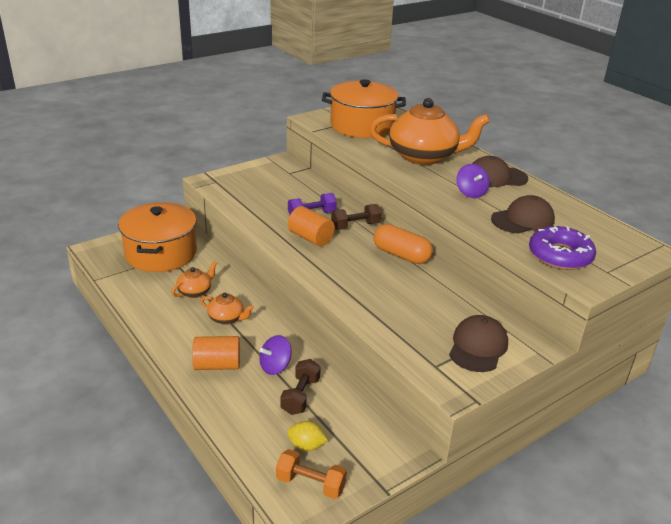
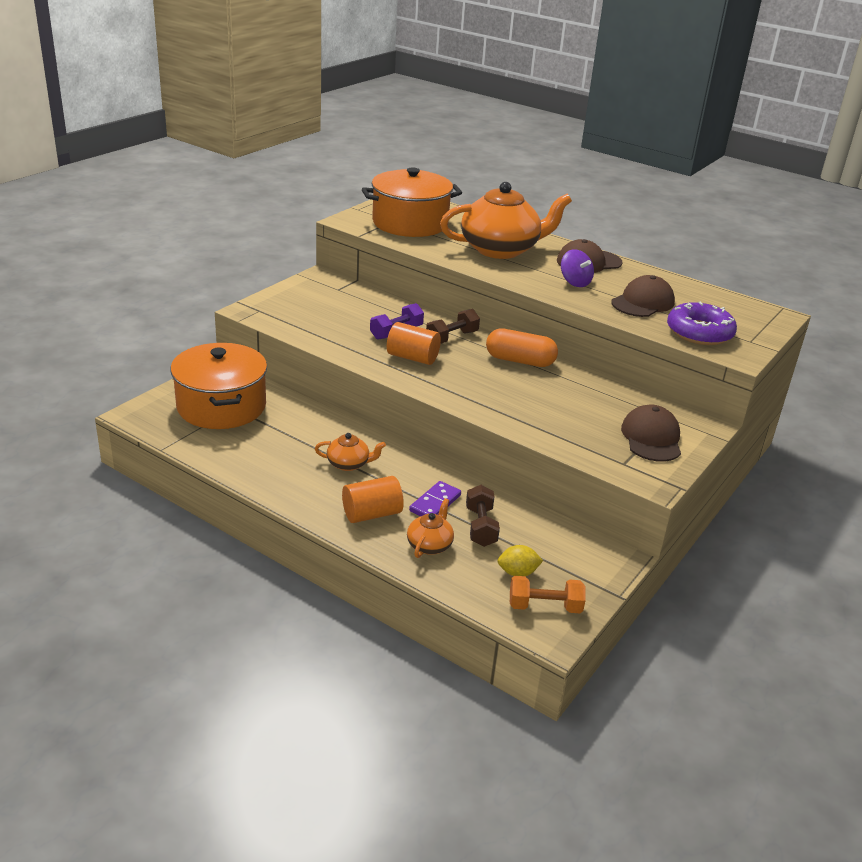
camera: 20 degrees left, 0 degrees up
orange teapot [172,261,217,298] -> orange teapot moved to [407,498,454,558]
purple spinning top [259,335,292,375] -> purple domino [409,481,461,516]

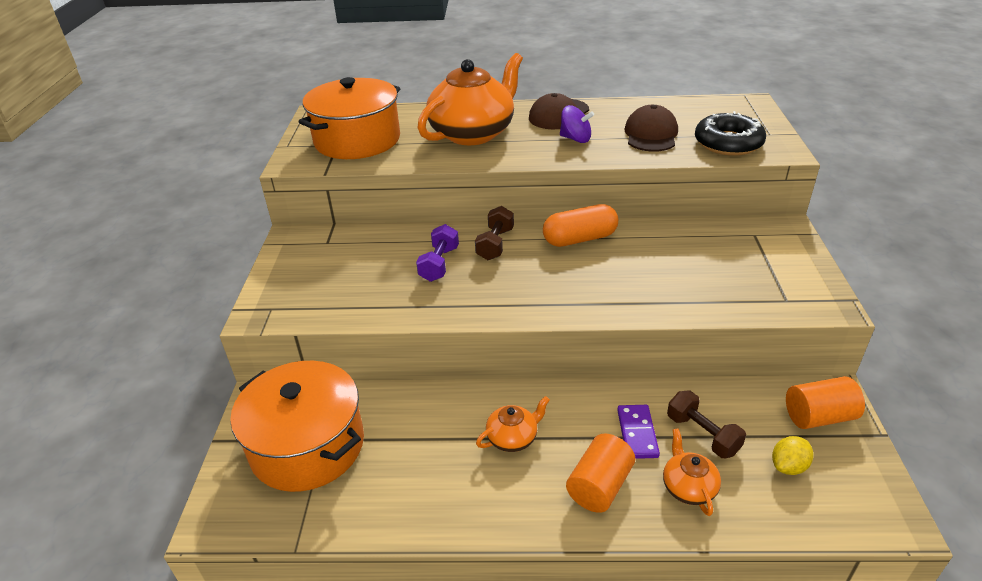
camera: 30 degrees left, 5 degrees up
orange cylinder [387,322,441,365] -> orange cylinder moved to [786,376,865,429]
orange dumbbell [510,576,586,613] -> none
brown cap [621,405,681,462] -> none
purple donut [667,302,737,345] -> black donut [695,111,766,156]

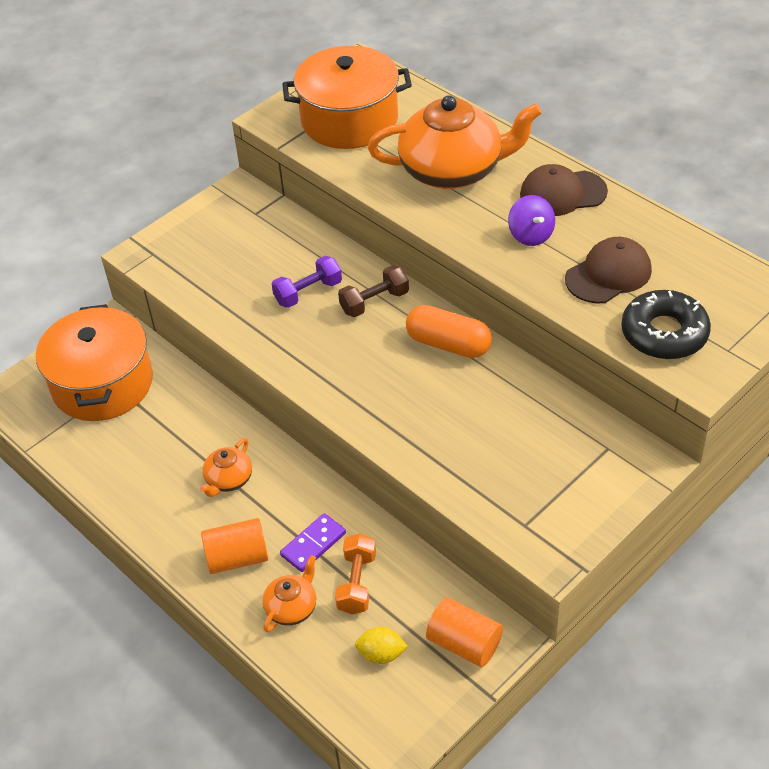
camera: 45 degrees right, 10 degrees up
orange teapot [476,396,550,452] -> orange teapot turned 105 degrees clockwise [200,438,252,497]
brown dumbbell [667,391,746,458] -> orange dumbbell [335,534,376,614]

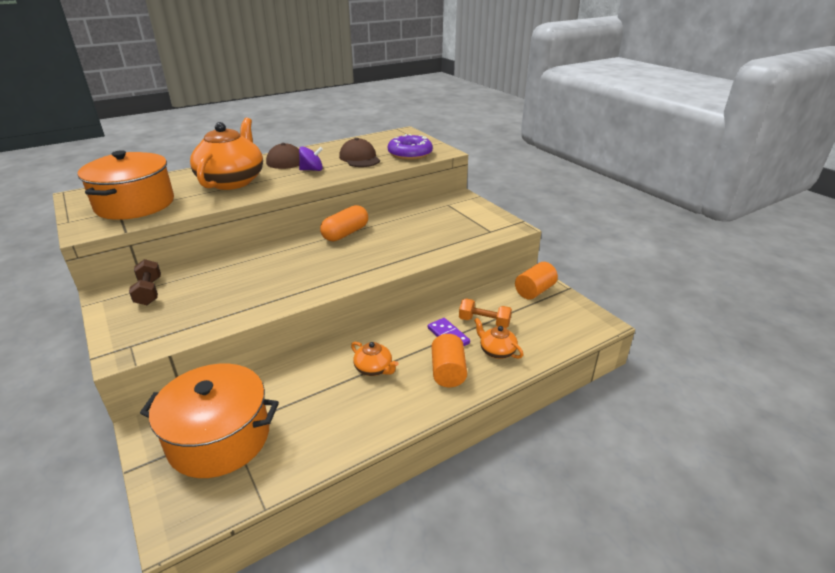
camera: 80 degrees left, 15 degrees down
purple dumbbell [272,256,342,308] -> none
brown dumbbell [338,265,409,317] -> brown dumbbell moved to [129,259,161,305]
yellow lemon [355,627,408,664] -> none
black donut [621,290,711,359] -> purple donut [388,134,433,160]

